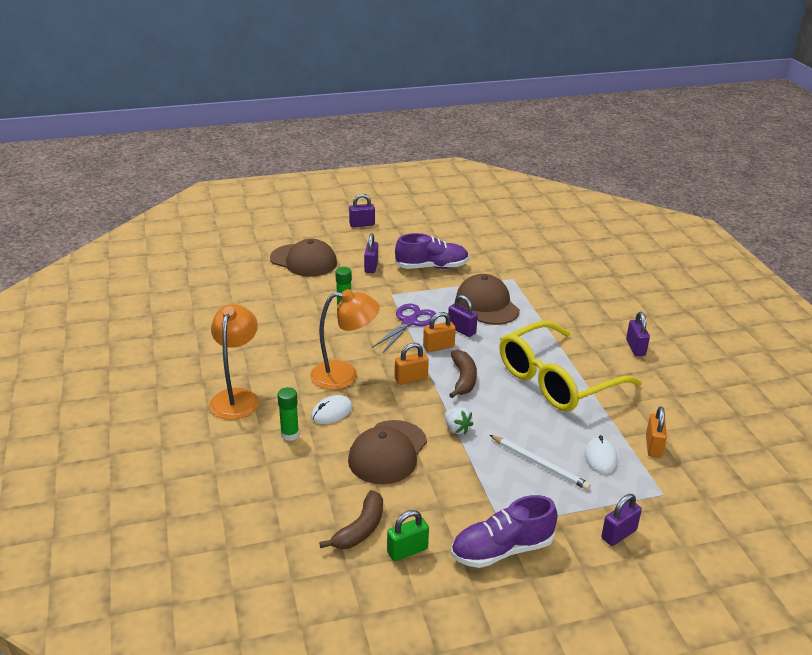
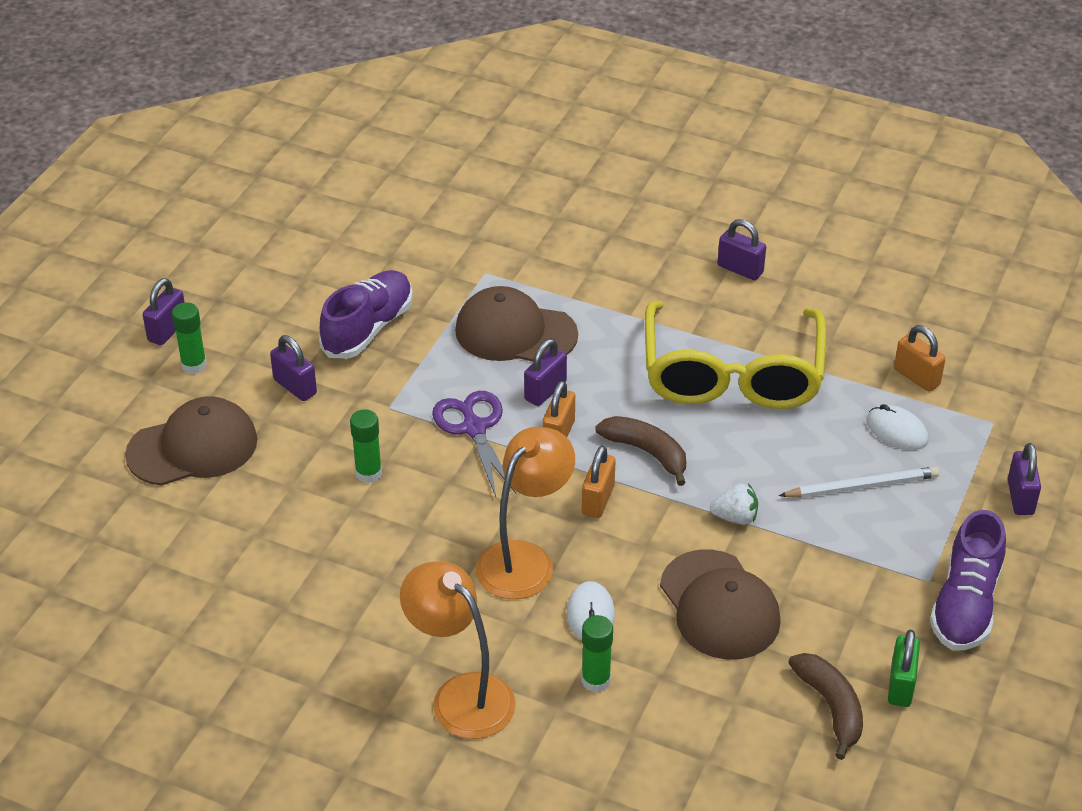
camera: 50 degrees left, 10 degrees up
purple padlock [448,295,478,337] -> purple padlock turned 45 degrees counterclockwise [524,339,567,406]
none -> green glue stick [172,302,207,374]

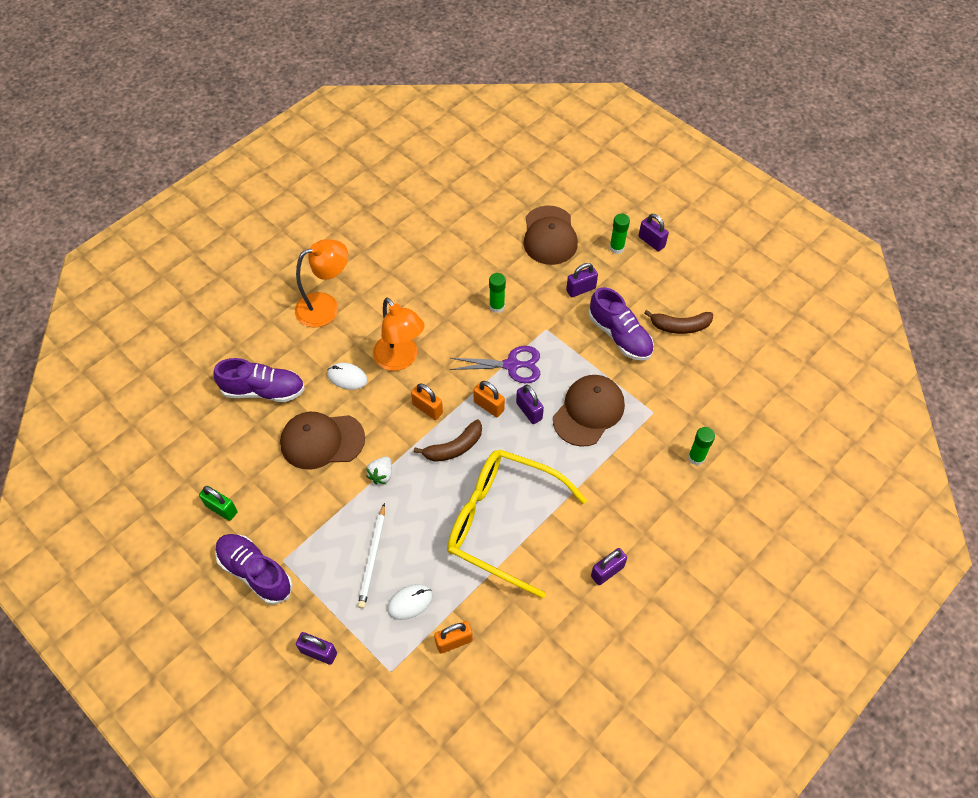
camera: 110 degrees right, 15 degrees up
green glue stick [582,615,613,693] -> green glue stick moved to [688,427,715,465]
brown banana [788,653,863,760] -> brown banana moved to [644,310,713,334]
none -> purple shoe [214,358,305,402]

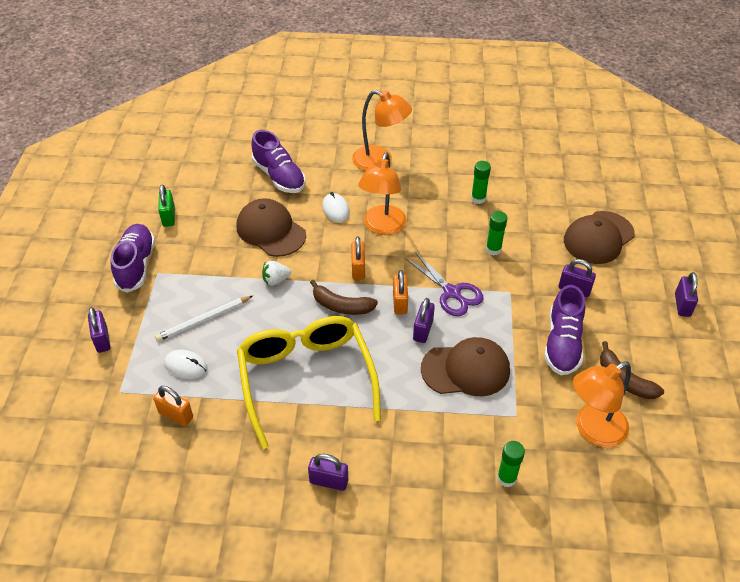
camera: 50 degrees right, 10 degrees down
green glue stick [610,214,630,254] -> green glue stick moved to [471,161,491,204]
none -> orange lamp [573,361,631,448]

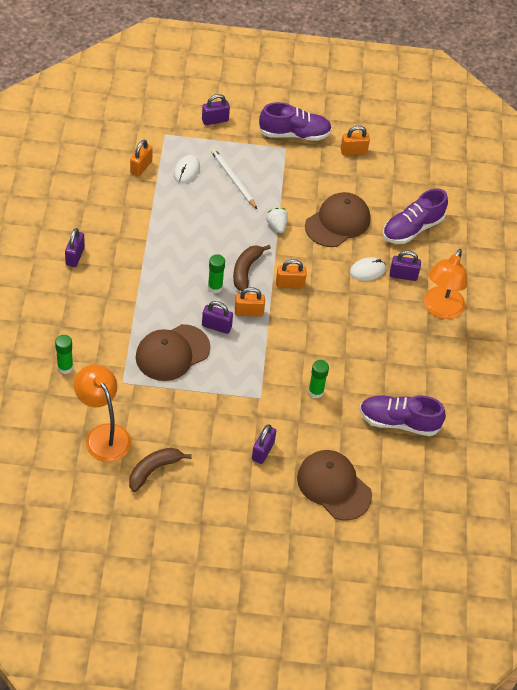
camera: 85 degrees right, 5 degrees up
green padlock [158,185,175,227] -> orange padlock [341,126,370,155]
yellow glasses [237,316,381,449] -> none
orange lamp [358,152,407,235] -> none
purple scissors [405,252,483,316] -> none
brown cap [421,337,510,396] -> brown cap turned 60 degrees clockwise [136,324,211,381]
green glue stick [471,161,491,204] -> green glue stick moved to [208,254,225,293]
purple shoe [544,285,585,375] -> purple shoe moved to [360,395,446,436]
purple padlock [675,272,698,317] -> purple padlock moved to [390,250,421,281]

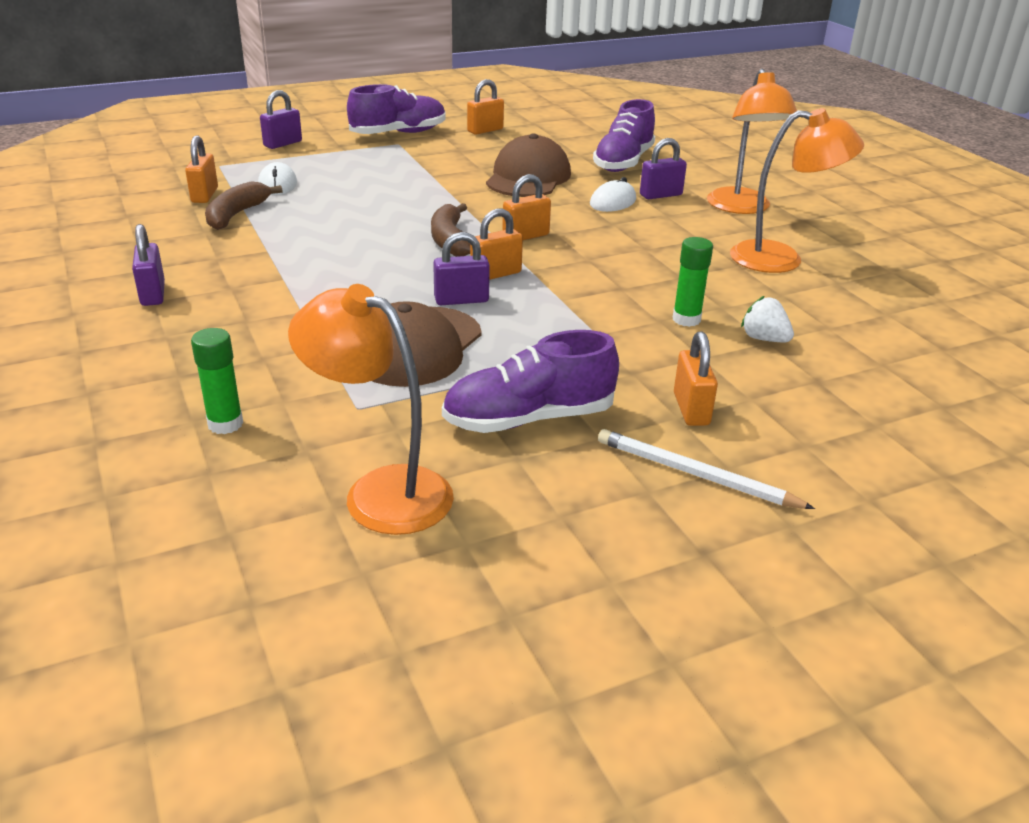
camera: 25 degrees left, 20 degrees down
brown banana [129,448,192,492] -> brown banana moved to [205,181,283,230]
green glue stick [208,254,225,293] -> none
white pencil [211,149,257,209] -> white pencil moved to [598,429,815,509]
purple padlock [252,425,276,464] -> orange padlock [674,331,718,426]
white strawberry [266,208,288,233] -> white strawberry moved to [741,296,794,342]
brown cap [297,450,372,520] -> none
purple shoe [360,395,446,436] -> purple shoe moved to [442,330,619,433]
none -> orange lamp [730,108,864,273]

